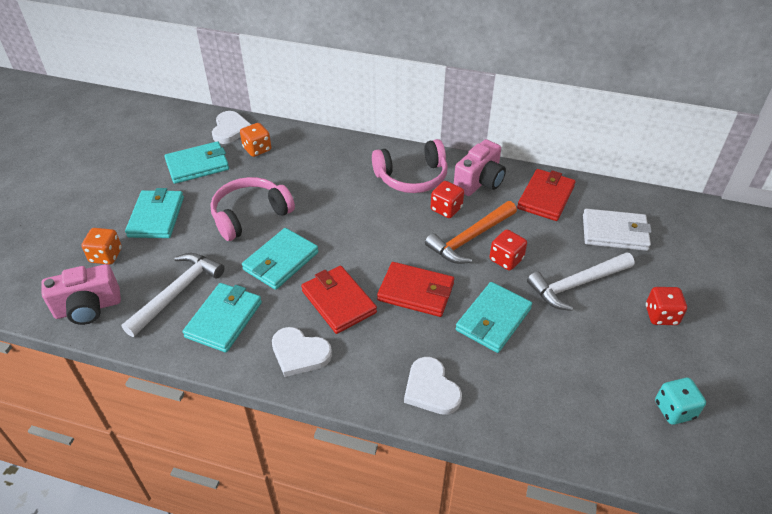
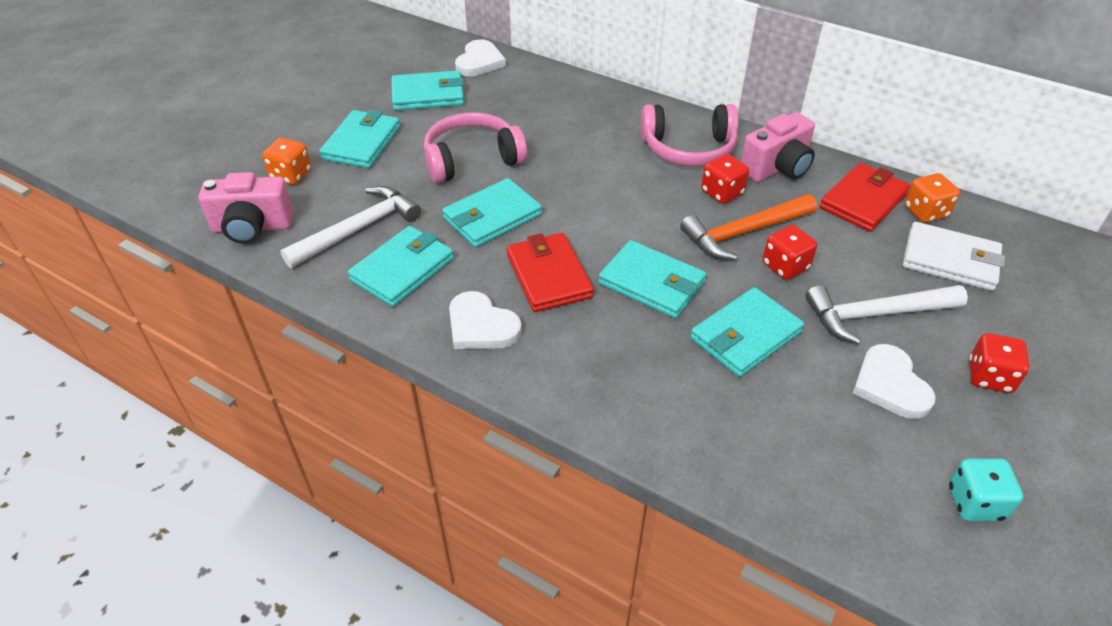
camera: 15 degrees right, 0 degrees up
orange dice [240,123,271,157] -> orange dice moved to [905,173,960,223]
red wallet [377,262,454,317] -> turquoise wallet [598,240,706,318]
white heart [404,357,462,415] -> white heart moved to [853,344,936,419]

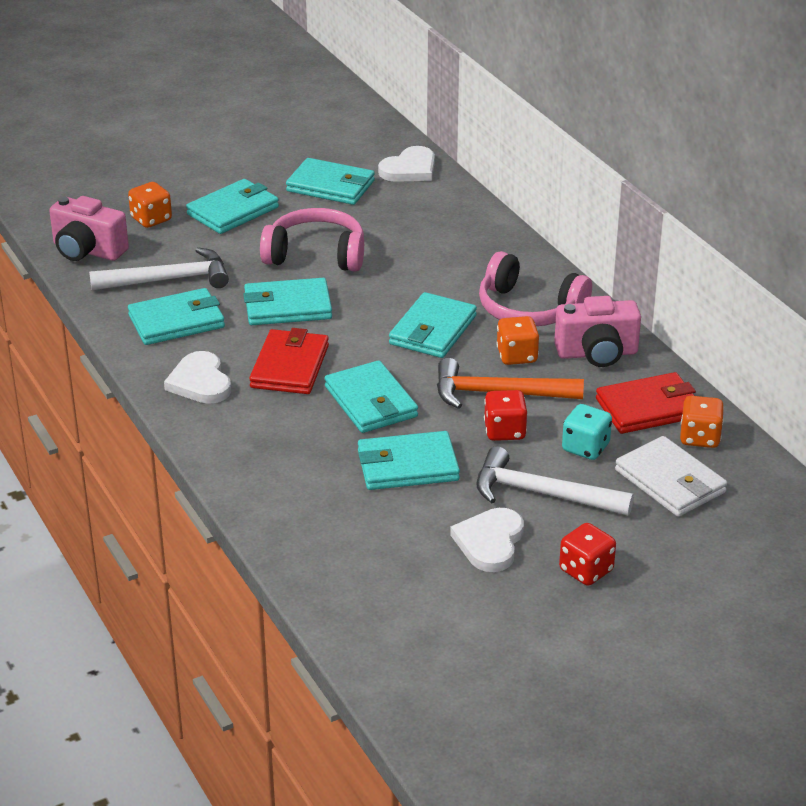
camera: 30 degrees right, 10 degrees down
red dice [701,154,749,204] -> orange dice [496,316,539,365]
turquoise dice [949,458,1023,521] -> turquoise dice moved to [562,404,612,460]
none -> turquoise wallet [389,292,477,358]

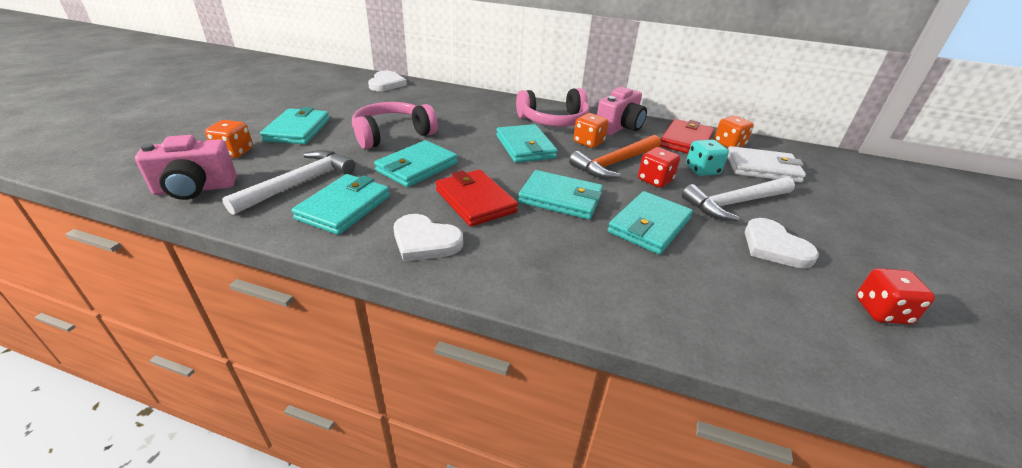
camera: 45 degrees left, 0 degrees up
turquoise wallet [286,158,375,205] -> none
red dice [559,523,616,586] -> red dice moved to [856,268,935,324]

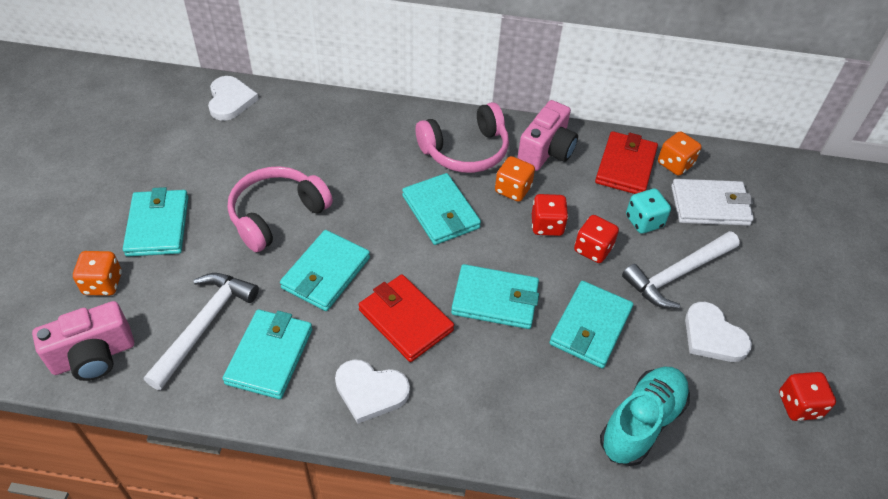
camera: 10 degrees left, 15 degrees up
orange hammer [569,135,661,179] -> red dice [532,194,568,236]
none -> turquoise shoe [600,367,690,466]

